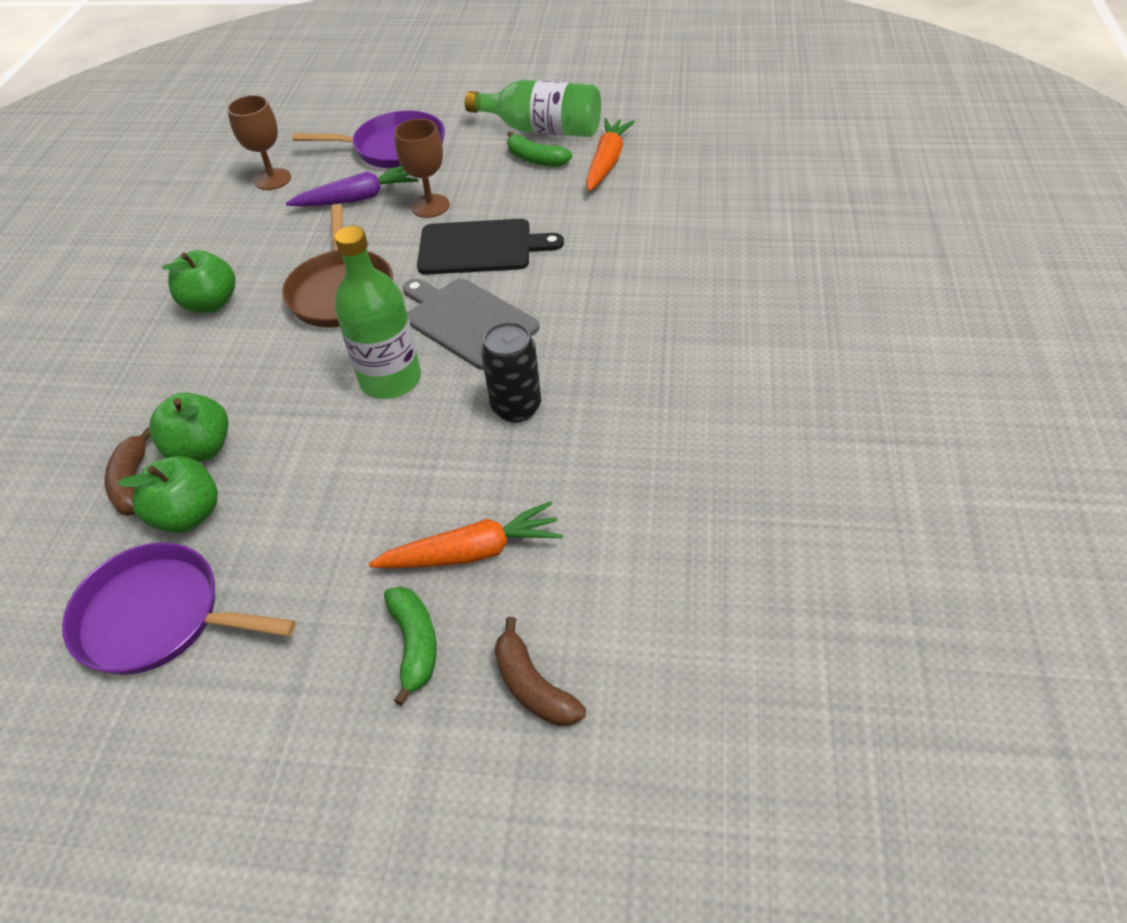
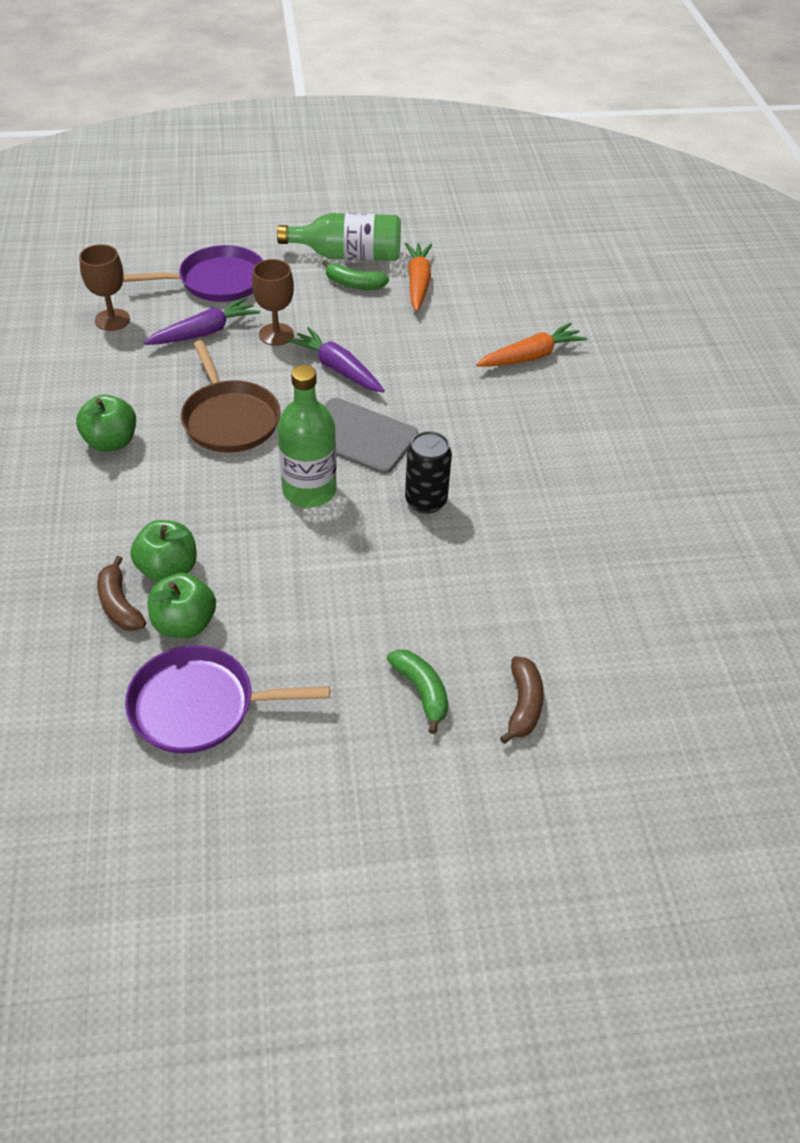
camera: 20 degrees left, 0 degrees up
orange carrot [368,501,563,569] -> orange carrot moved to [476,323,587,367]
black cutting board [417,219,564,275] -> purple carrot [287,327,385,393]
brown banana [494,617,586,726] -> brown banana turned 120 degrees counterclockwise [500,656,544,744]

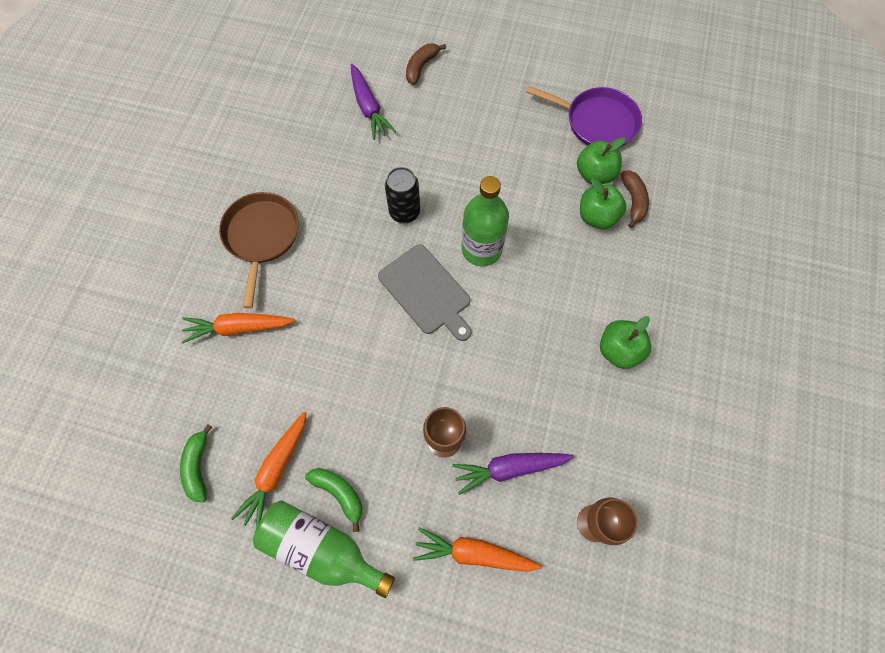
camera: 155 degrees left, 20 degrees up
purple pan [123,245,263,302] -> orange carrot [413,527,542,572]
brown pan [181,340,281,453] -> brown pan moved to [219,192,299,308]
purple carrot [287,327,385,393] -> purple carrot moved to [351,64,396,140]
green banana [387,649,448,734] -> green banana moved to [180,425,212,503]

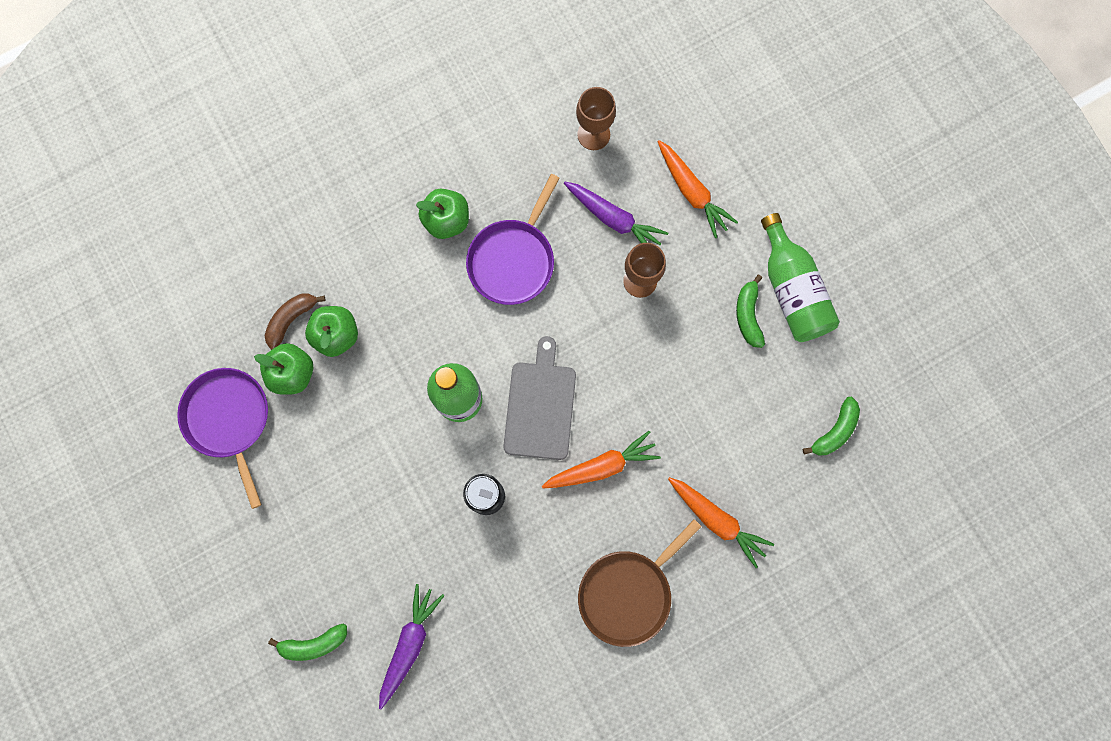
camera: 135 degrees left, 10 degrees up
orange carrot [231,412,306,528] -> orange carrot moved to [542,431,661,488]
brown banana [406,43,446,85] -> green banana [268,624,347,661]
none -> purple pan [466,174,560,305]

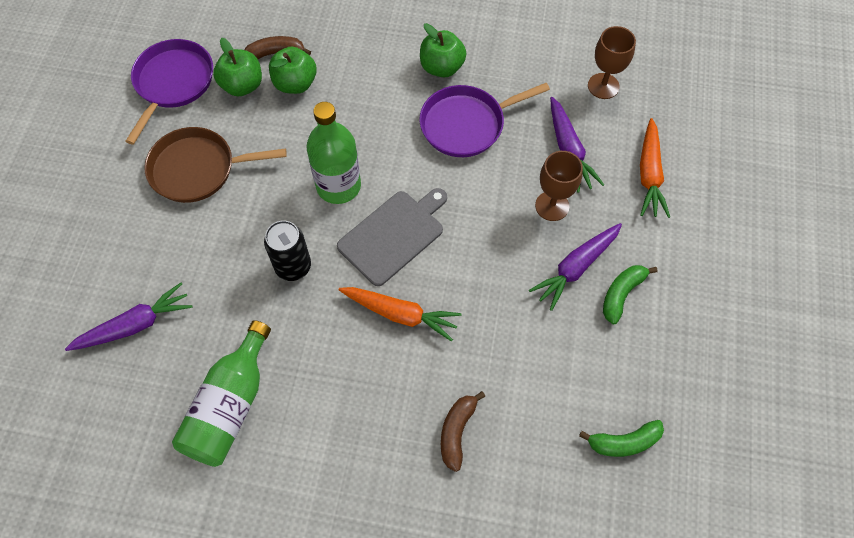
camera: 40 degrees right, 15 degrees down
green banana [268,624,347,661] -> none
brown pan [578,519,702,647] -> brown pan moved to [144,127,287,203]
orange carrot [668,477,774,568] -> brown banana [441,391,485,472]
green bottle [761,213,840,342] -> green bottle moved to [172,320,271,467]
none -> purple carrot [529,223,622,311]

